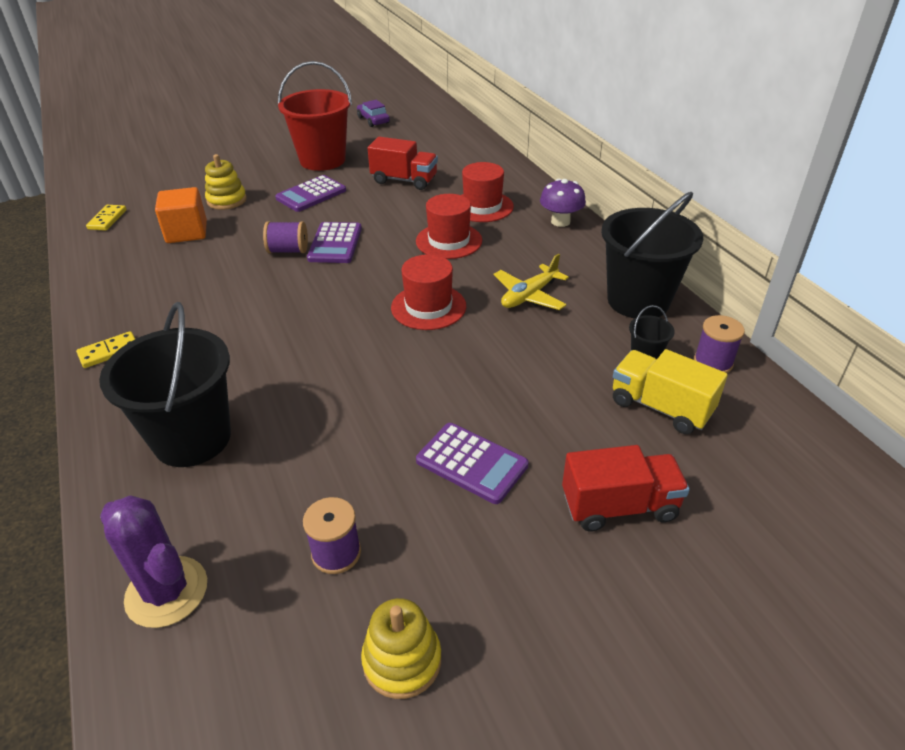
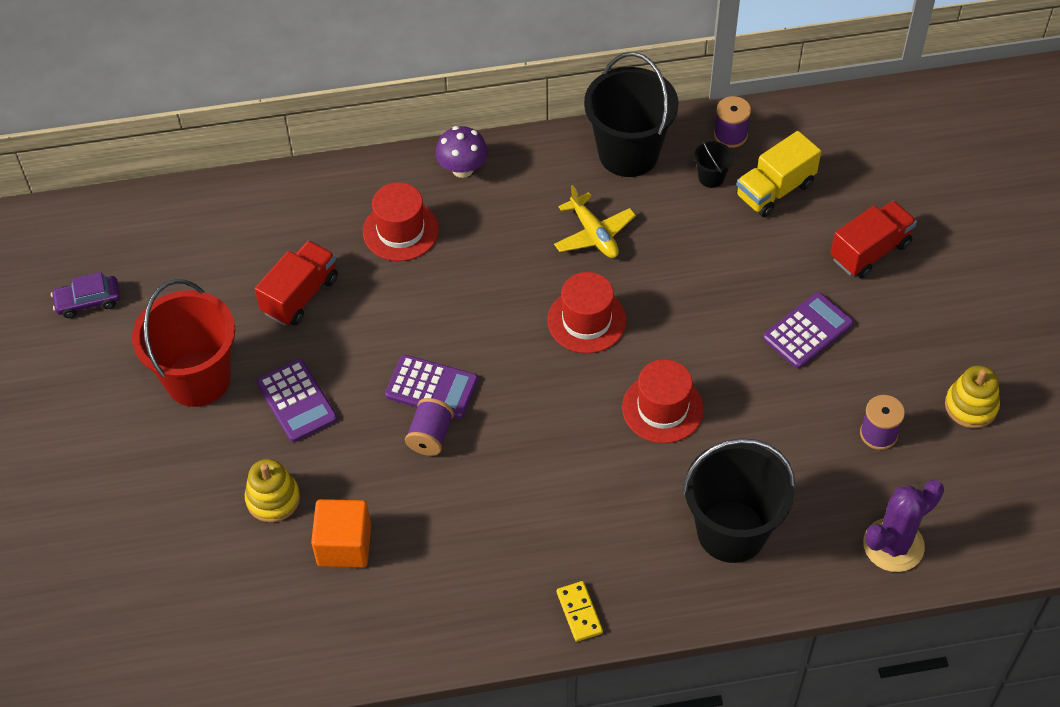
camera: 75 degrees left, 15 degrees up
yellow domino [86,205,127,231] -> none
red hat [416,194,482,259] -> red hat moved to [622,359,704,443]
red truck [562,445,690,531] -> red truck turned 45 degrees clockwise [830,201,917,278]

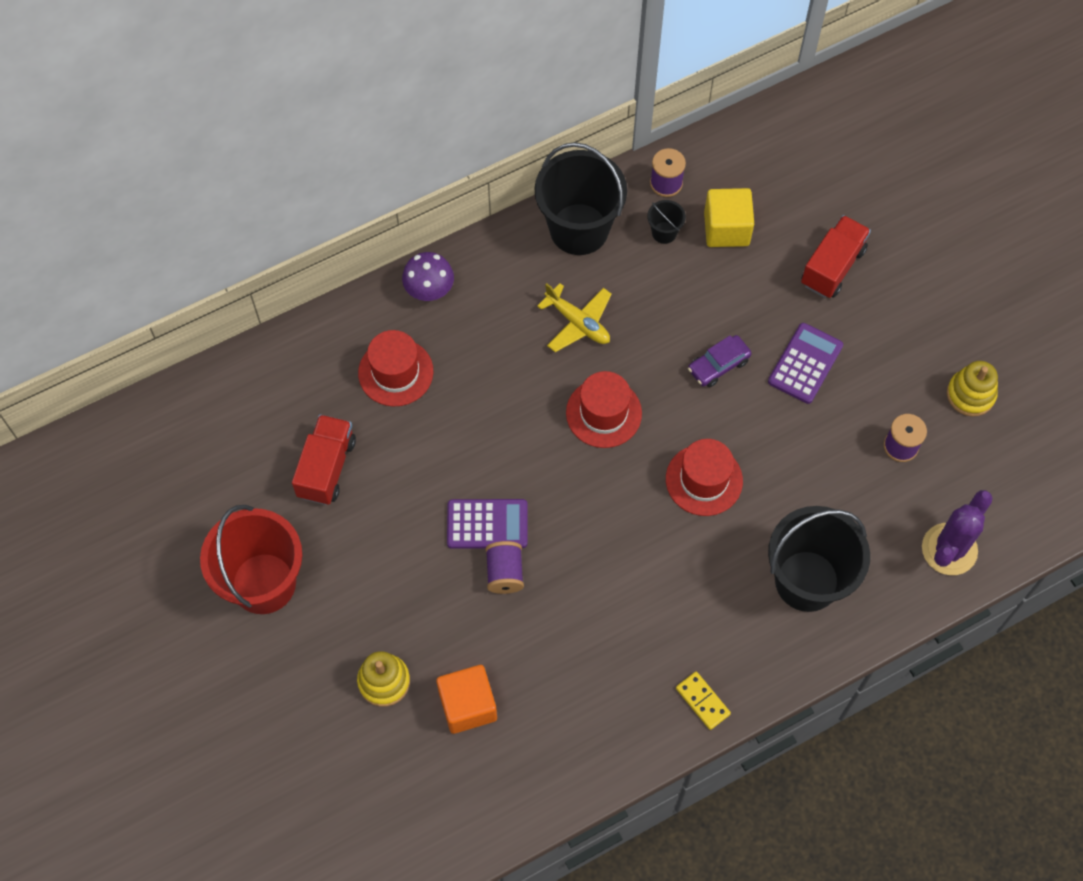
camera: 20 degrees left, 10 degrees up
purple car [51,272,121,318] -> purple car moved to [688,335,752,387]
purple calculator [256,359,337,442] -> none
yellow truck [736,131,821,217] -> yellow cube [704,188,754,247]

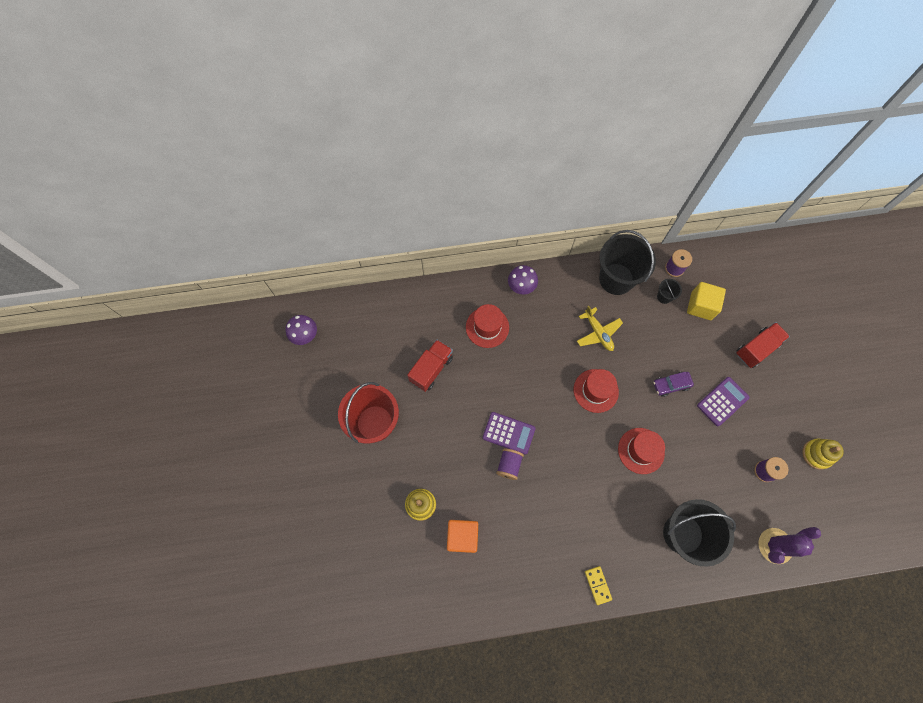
camera: 20 degrees right, 5 degrees up
none -> purple mushroom [285,315,317,345]

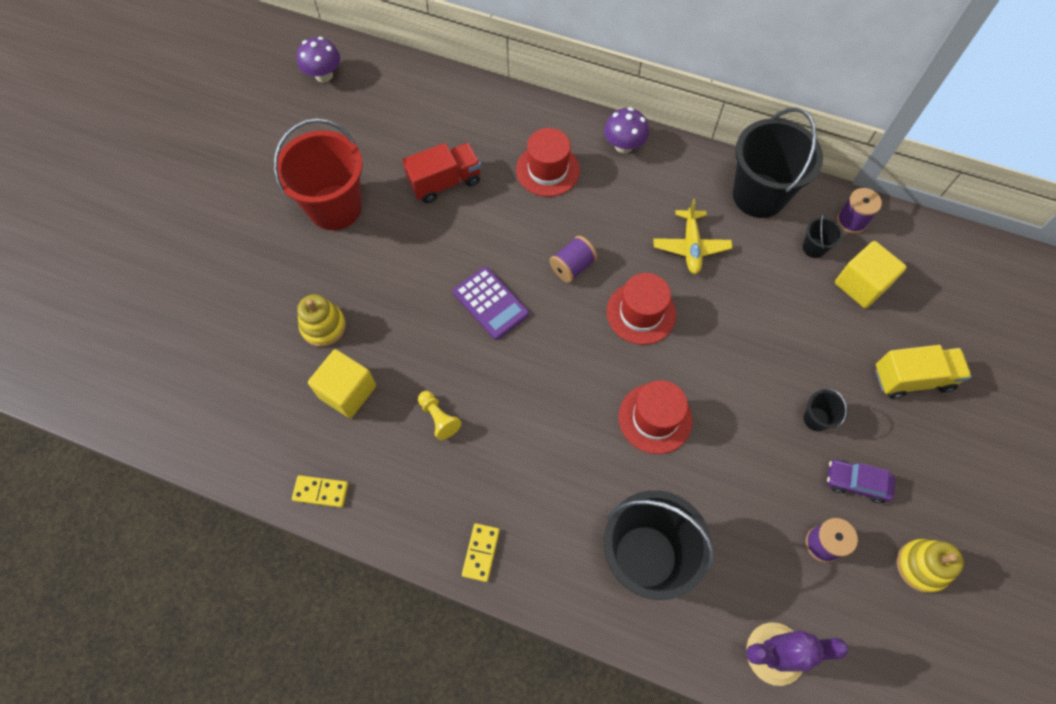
camera: 30 degrees right, 5 degrees down
orange cube [447,520,478,553] -> yellow cube [308,349,376,418]
purple spool [496,448,524,480] -> purple spool moved to [549,236,598,283]
purple car [653,372,694,397] -> purple car moved to [827,460,896,503]
purple calculator [697,377,749,426] -> black bucket [804,388,848,431]
red truck [736,322,790,368] -> yellow truck [875,345,971,399]
none -> yellow domino [292,475,348,508]
none -> yellow pawn [418,391,461,440]

